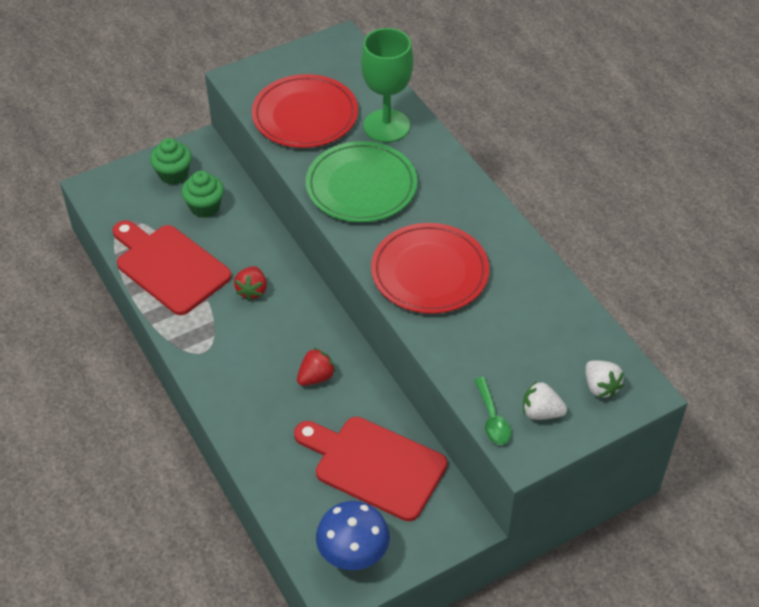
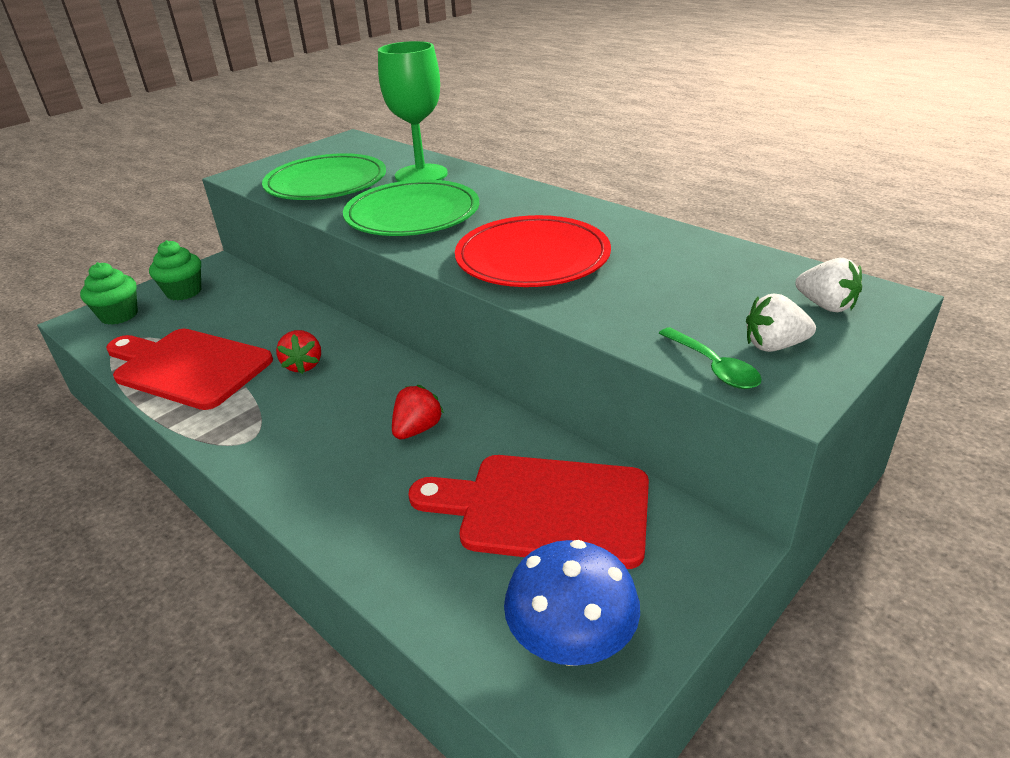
camera: 15 degrees left, 15 degrees down
green cupcake [181,171,224,218] -> green cupcake moved to [80,262,138,325]
red plate [252,74,358,148] -> green plate [262,153,386,200]

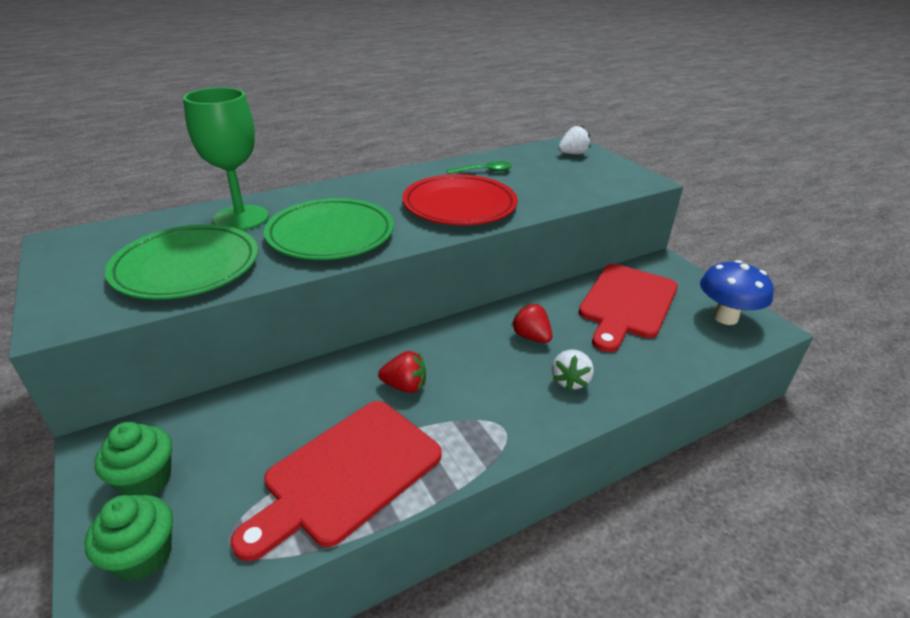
camera: 75 degrees left, 0 degrees up
green spoon [659,327,762,389] -> green spoon moved to [446,161,512,174]
white strawberry [746,294,816,352] -> white strawberry moved to [552,349,594,391]

